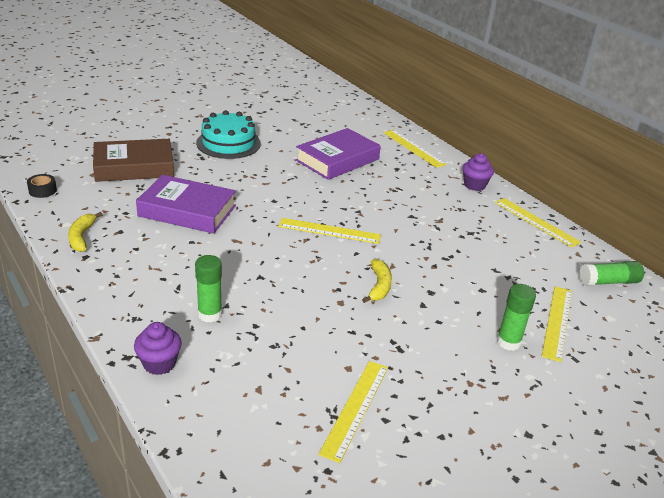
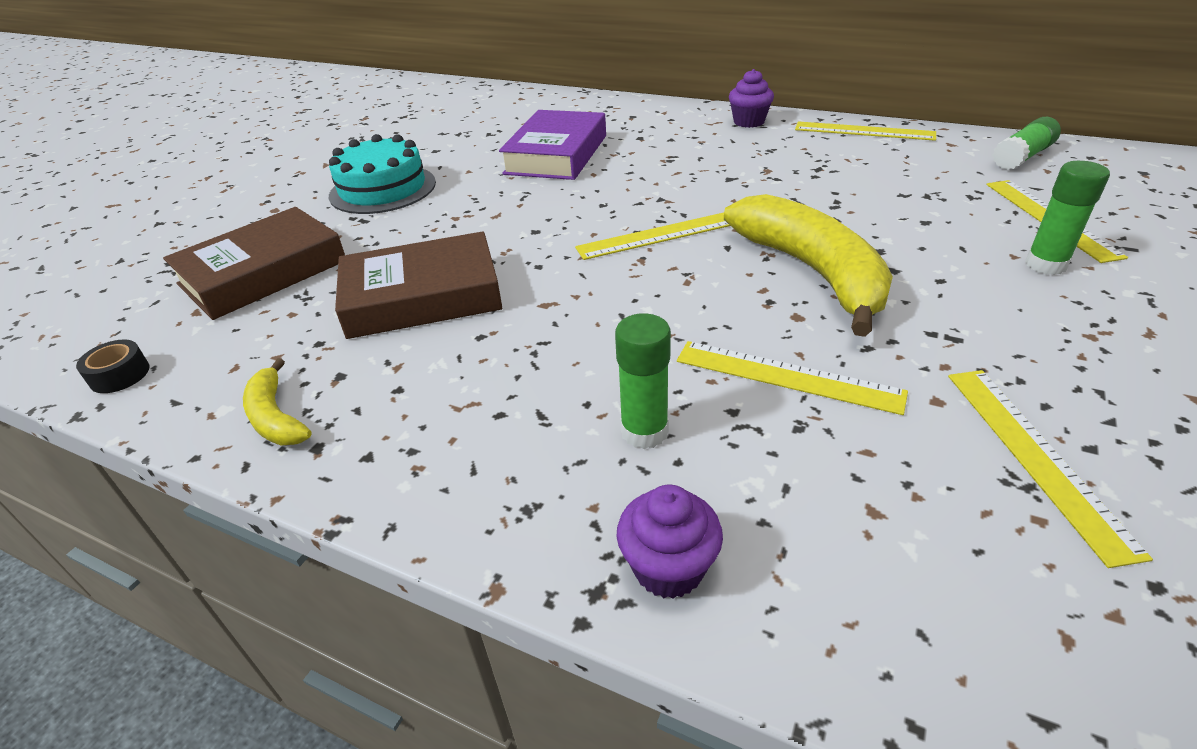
camera: 25 degrees left, 5 degrees up
purple book [136,175,236,234] -> brown book [335,231,502,339]
yellow banana [362,259,392,303] -> yellow banana [724,194,893,337], size x2.12
yellow ruler [383,130,447,168] -> yellow ruler moved to [677,341,908,415]

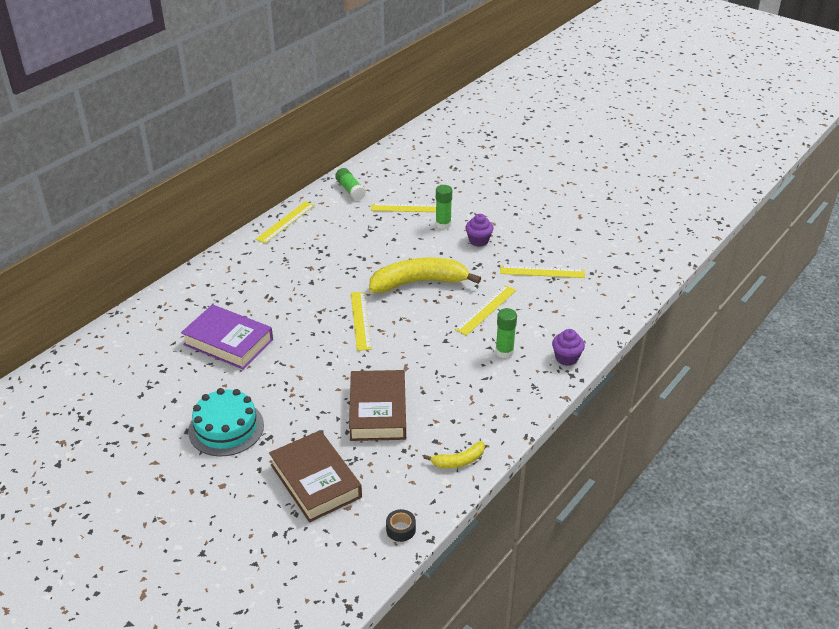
camera: 80 degrees left, 0 degrees up
purple cupcake [729,69,774,128] -> purple cupcake moved to [466,214,494,247]

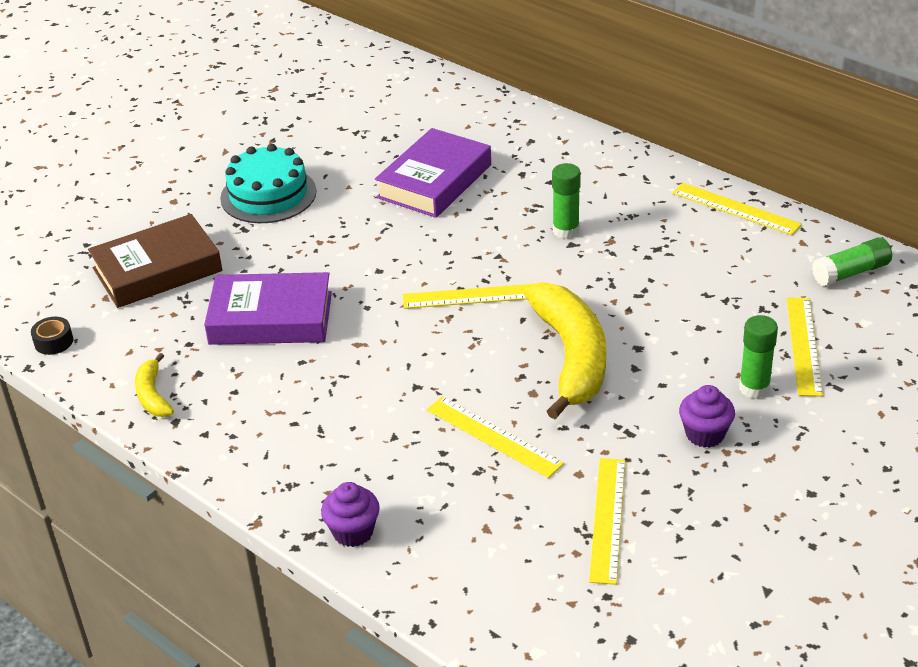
camera: 95 degrees right, 0 degrees up
brown book [349,370,406,441] -> purple book [204,272,332,345]
green glue stick [496,308,517,358] -> green glue stick moved to [552,163,581,239]

